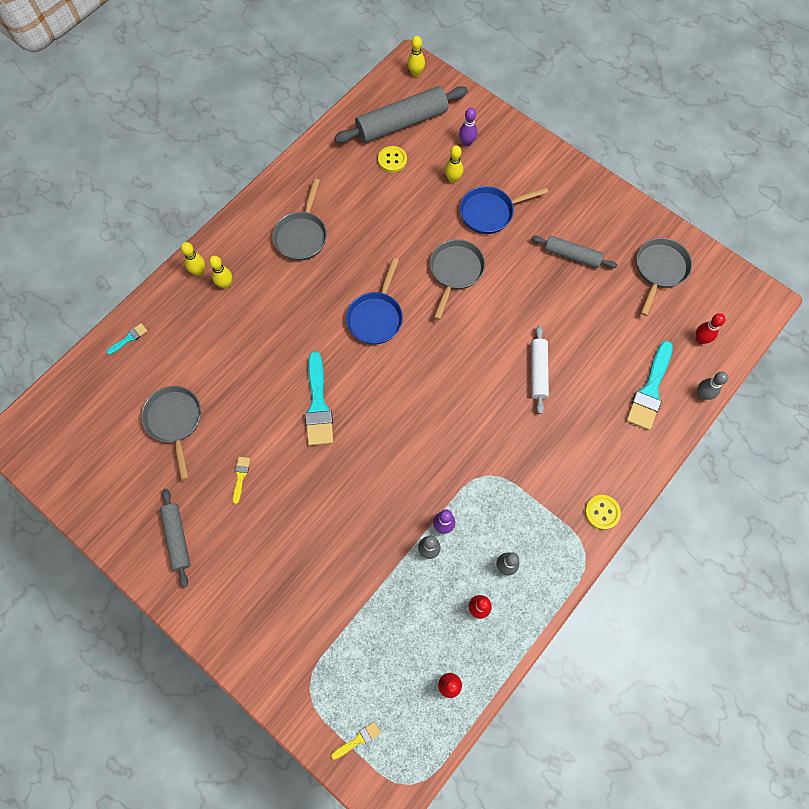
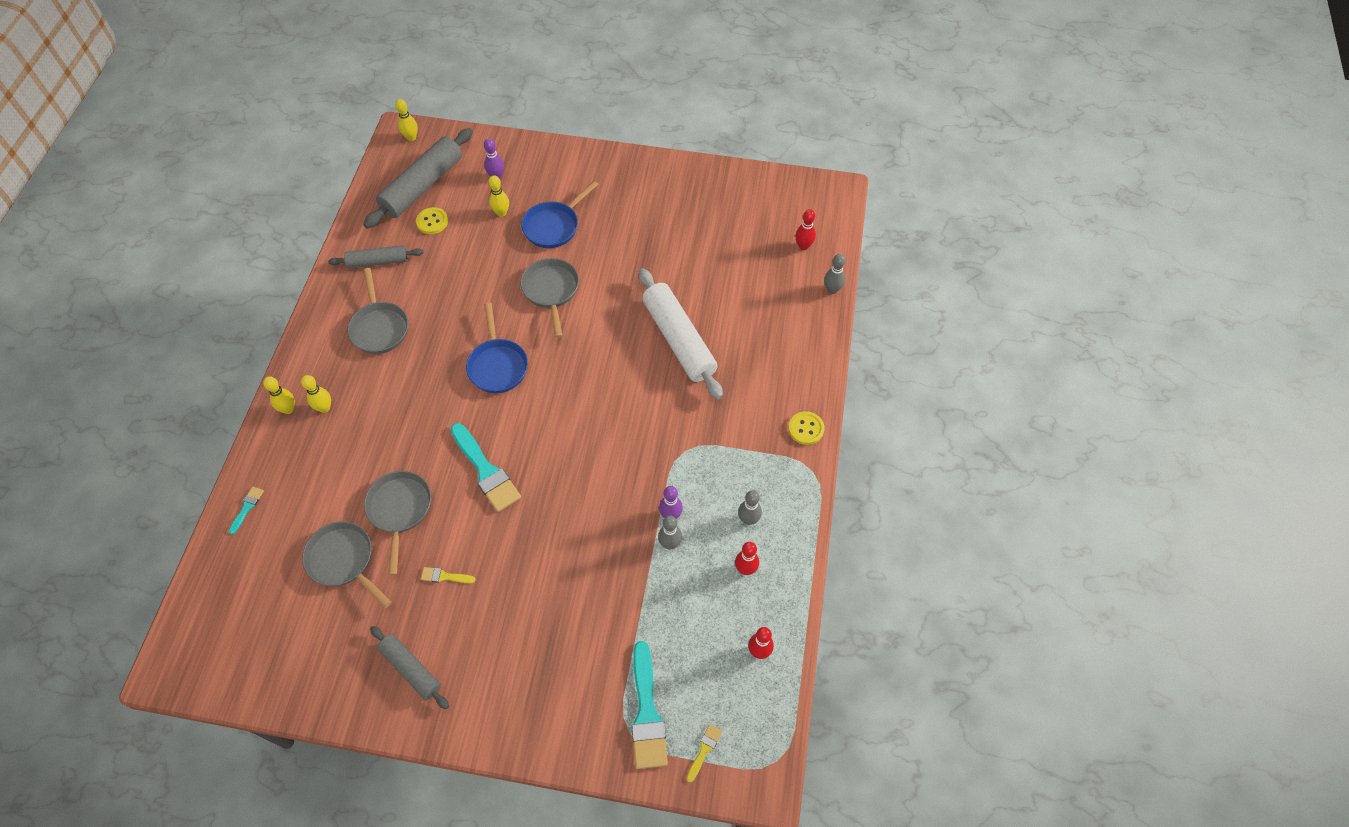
camera: 30 degrees left, 10 degrees down
yellow brush [233,457,250,504] -> yellow brush turned 60 degrees counterclockwise [421,567,476,583]
grey rolling pin [531,235,617,268] -> grey rolling pin moved to [328,245,424,268]
white rolling pin [531,325,549,414] -> white rolling pin [639,268,723,399], size x1.74
turquoise brush [626,341,673,430] -> turquoise brush moved to [631,641,668,769]
grey pan [637,238,692,316] -> grey pan moved to [364,471,431,576]

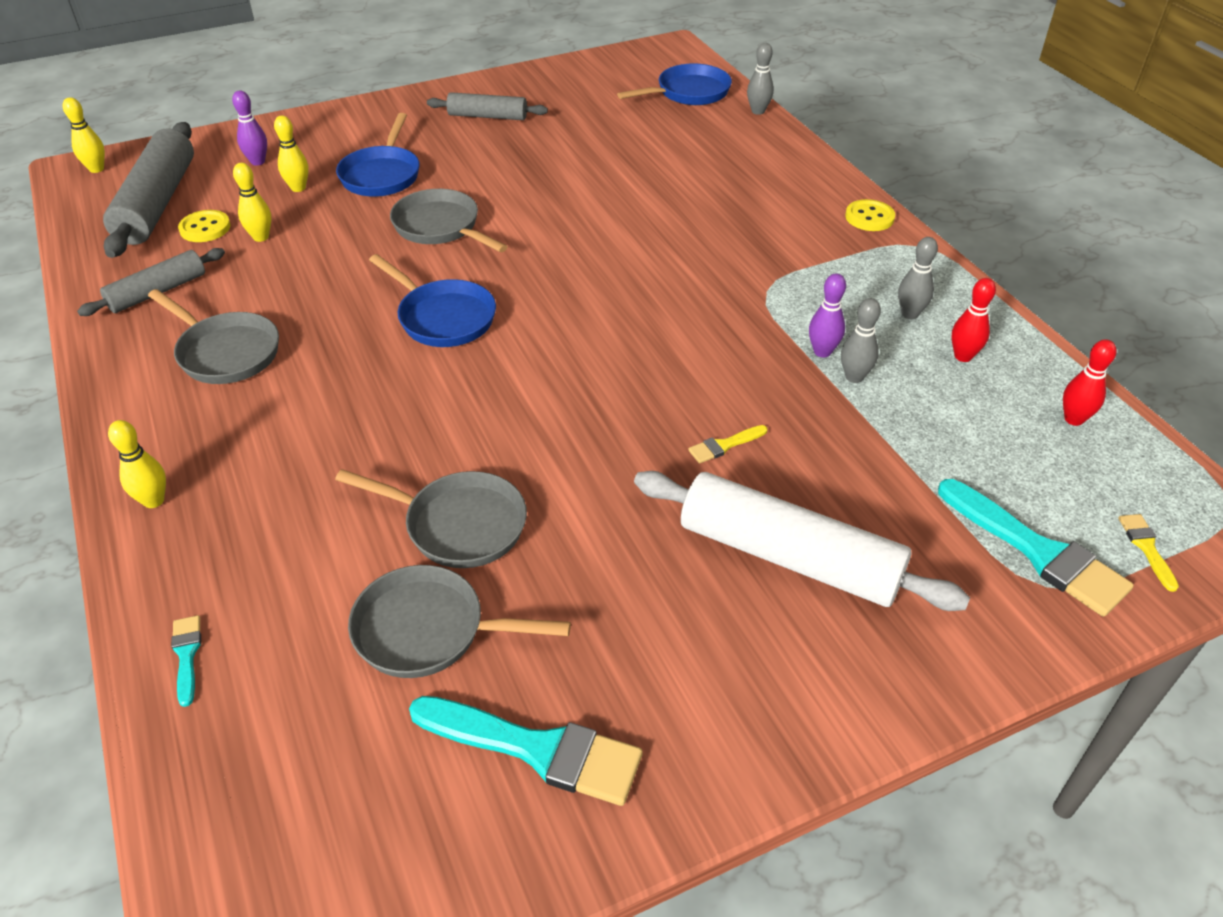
camera: 35 degrees left, 15 degrees down
yellow bowling pin [301,375,331,413] -> yellow bowling pin moved to [233,163,271,242]
grey pan [364,471,431,576] -> grey pan turned 150 degrees clockwise [335,469,527,568]
grey rolling pin [370,626,449,709] -> grey rolling pin moved to [427,92,548,120]
yellow brush [421,567,476,583] -> yellow brush moved to [688,425,767,463]
turquoise brush [451,423,521,512] -> turquoise brush moved to [409,696,643,806]
white rolling pin [639,268,723,399] -> white rolling pin moved to [634,471,970,611]
red bowling pin [795,209,816,250] -> blue pan [617,63,732,105]

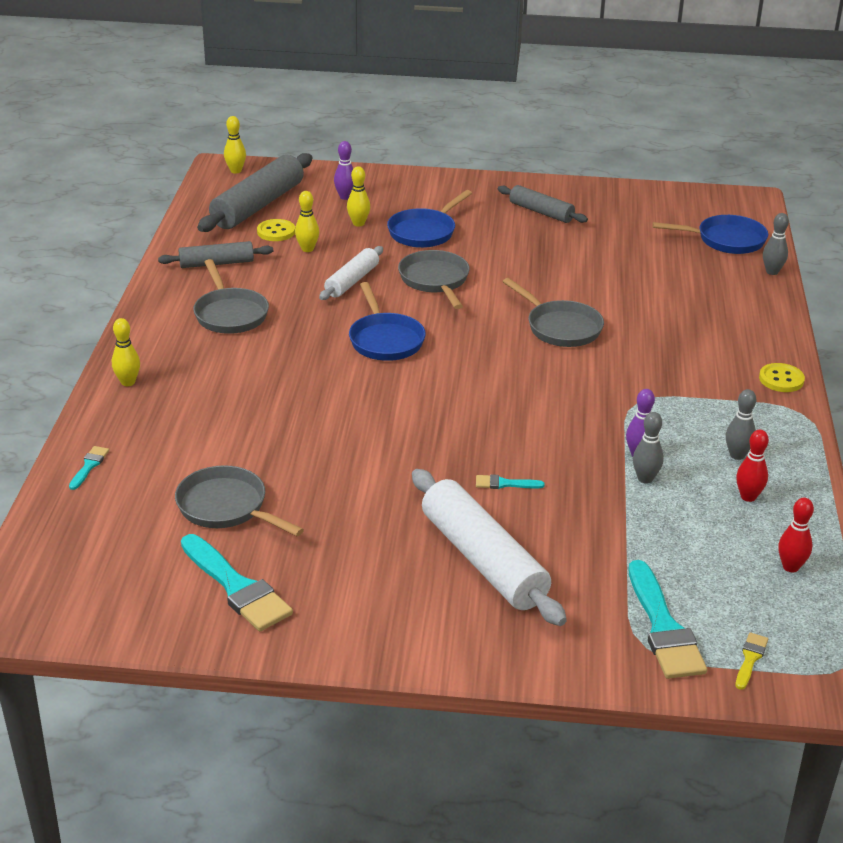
camera: 30 degrees right, 10 degrees down
grey pan [335,469,527,568] -> grey pan moved to [503,278,604,347]
yellow brush [688,425,767,463] -> turquoise brush [476,474,545,489]
none -> white rolling pin [319,246,383,300]

